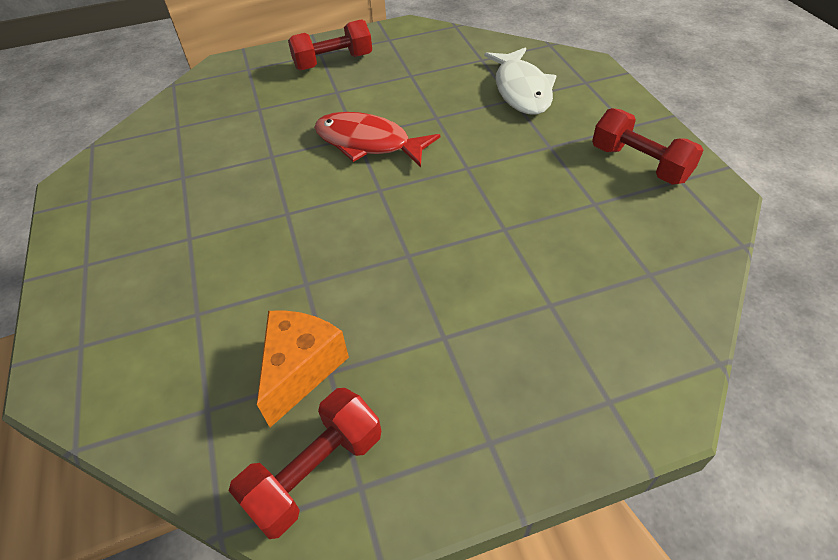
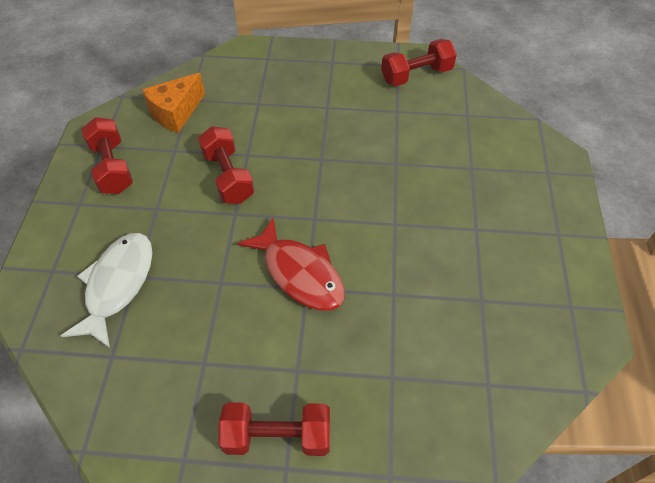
camera: 160 degrees left, 5 degrees up
orange cheese [257,310,349,427] -> orange cheese moved to [142,73,205,133]
none -> red dumbbell [198,126,254,204]

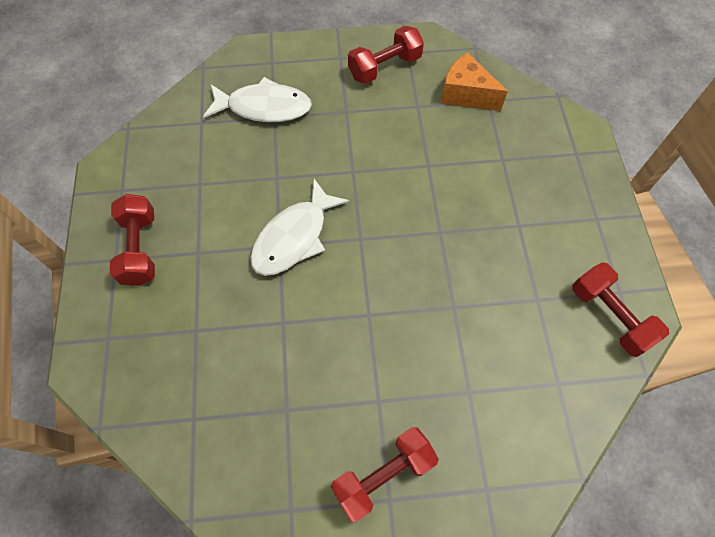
camera: 80 degrees right, 10 degrees up
red dumbbell [198,126,254,204] -> red dumbbell moved to [331,427,439,522]
red fish [237,217,345,311] -> white fish [250,179,349,276]

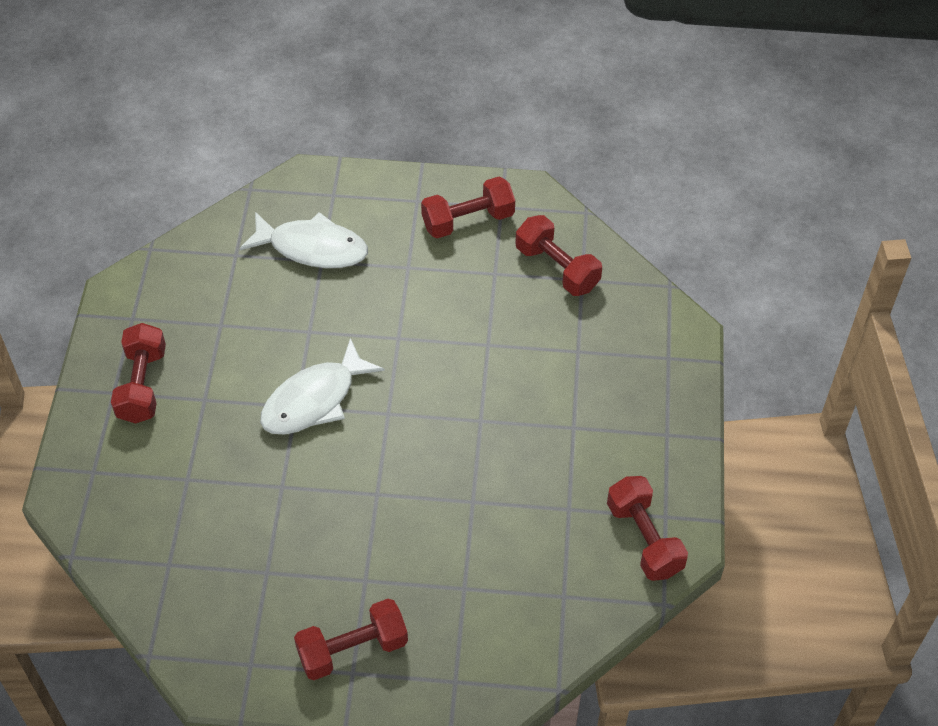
camera: 10 degrees right, 10 degrees down
orange cheese [441,52,508,111] -> red dumbbell [515,215,602,296]

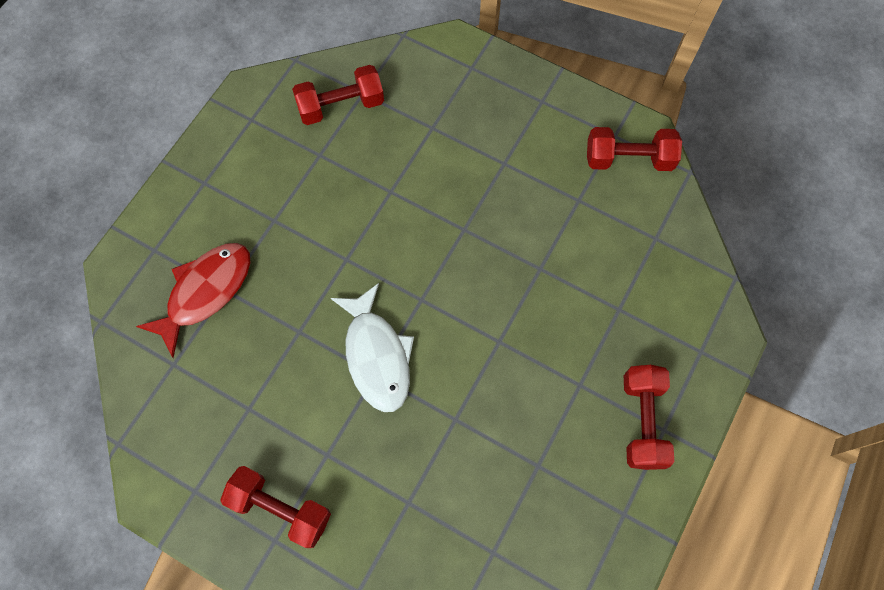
camera: 65 degrees left, 15 degrees up
white fish [239,212,368,268] -> red fish [136,243,251,358]
red dumbbell [421,177,515,238] -> none

